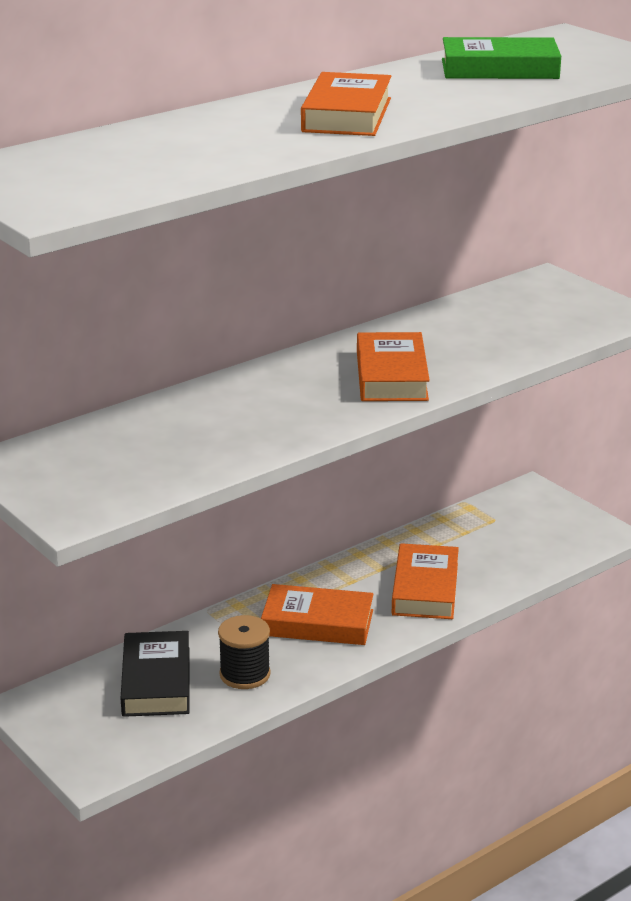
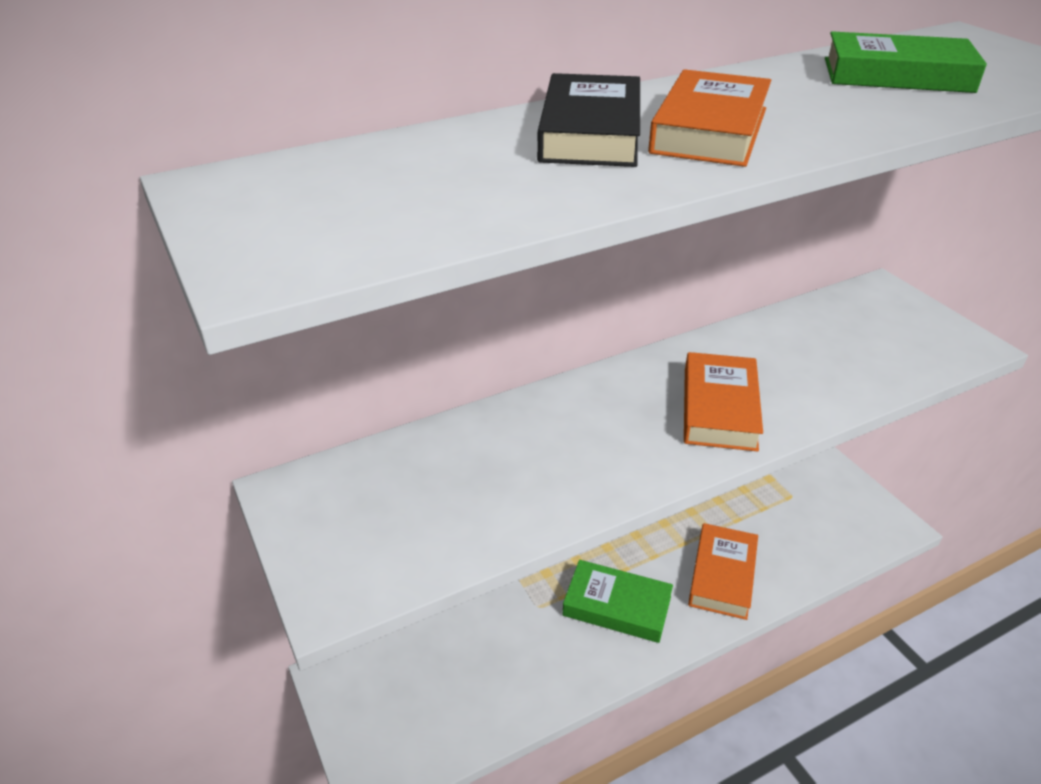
camera: 10 degrees right, 10 degrees up
black book [120,631,190,717] -> black book moved to [537,73,640,167]
black spool [218,615,271,689] -> none
orange book [261,584,373,645] -> green book [562,560,673,643]

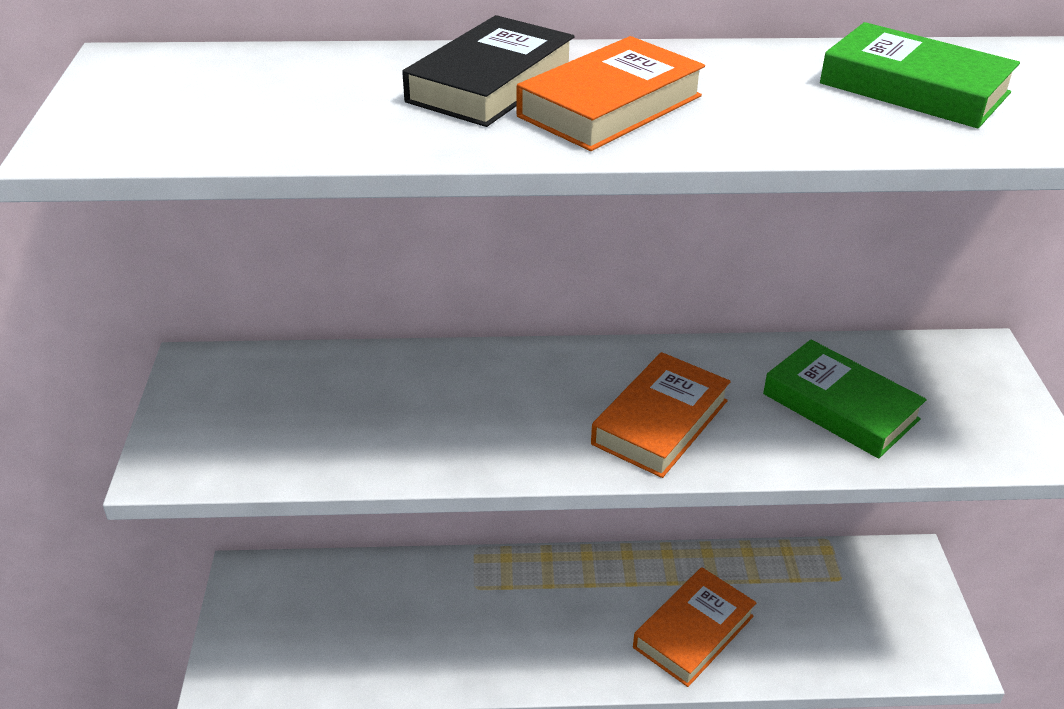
camera: 25 degrees right, 0 degrees up
green book [562,560,673,643] -> green book moved to [763,340,927,459]

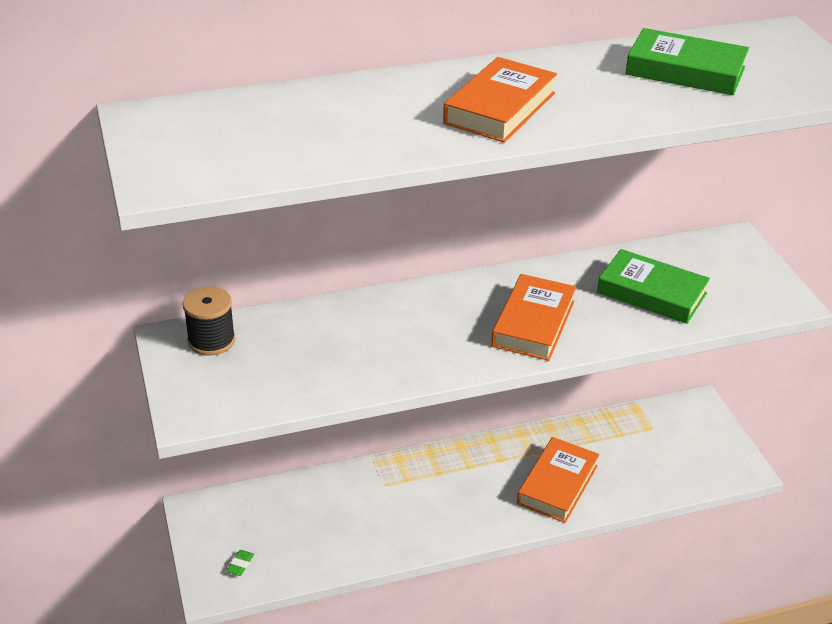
camera: 15 degrees left, 0 degrees up
black book [402,15,575,127] -> none
none -> black spool [183,286,236,356]
none -> green eraser [226,550,254,576]

